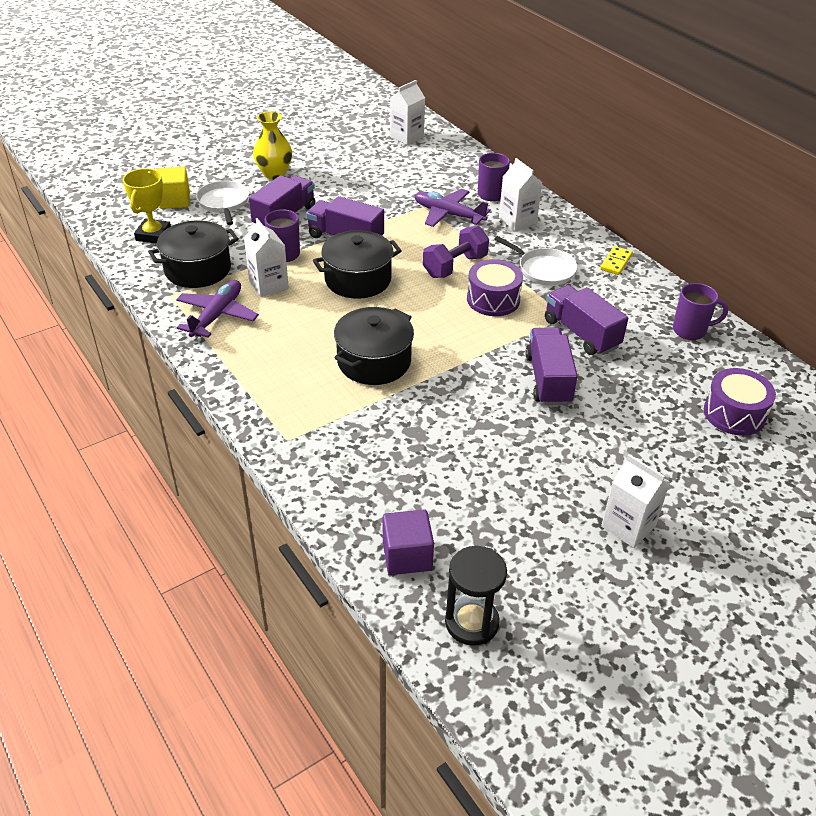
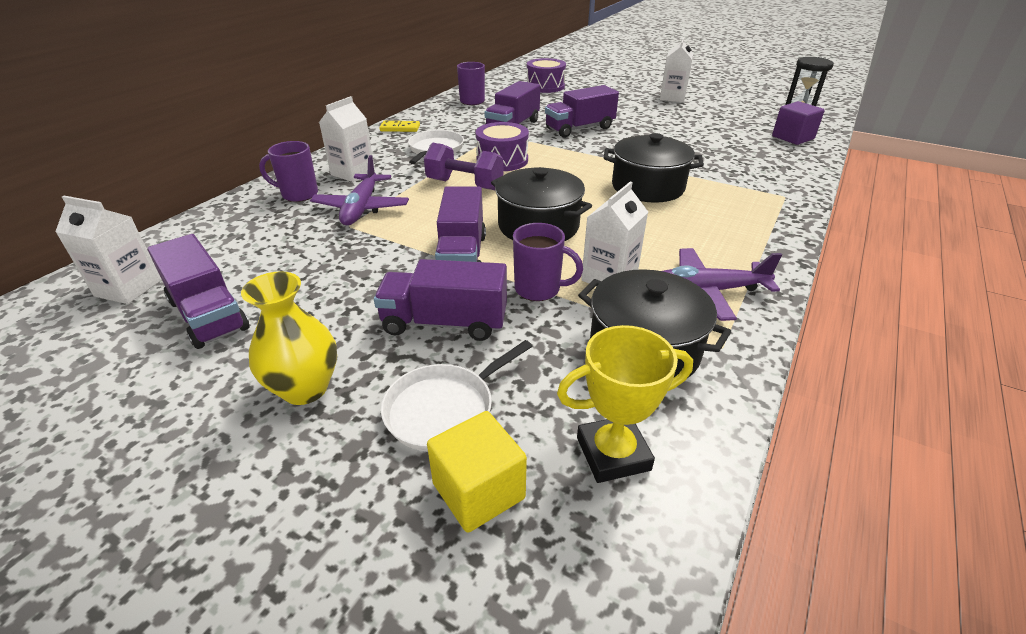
camera: 115 degrees left, 5 degrees down
none -> purple truck [147,234,249,349]

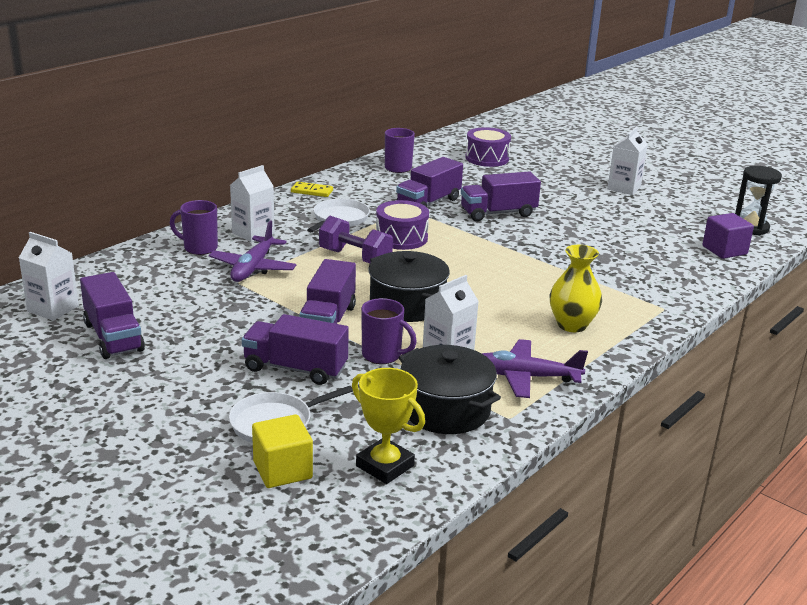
camera: 10 degrees right, 10 degrees down
yellow vase [241,271,337,405] -> yellow vase moved to [549,245,602,332]
yellow trophy [557,325,693,483] -> yellow trophy turned 45 degrees clockwise [352,368,425,484]
black pot [604,133,704,203] -> none

